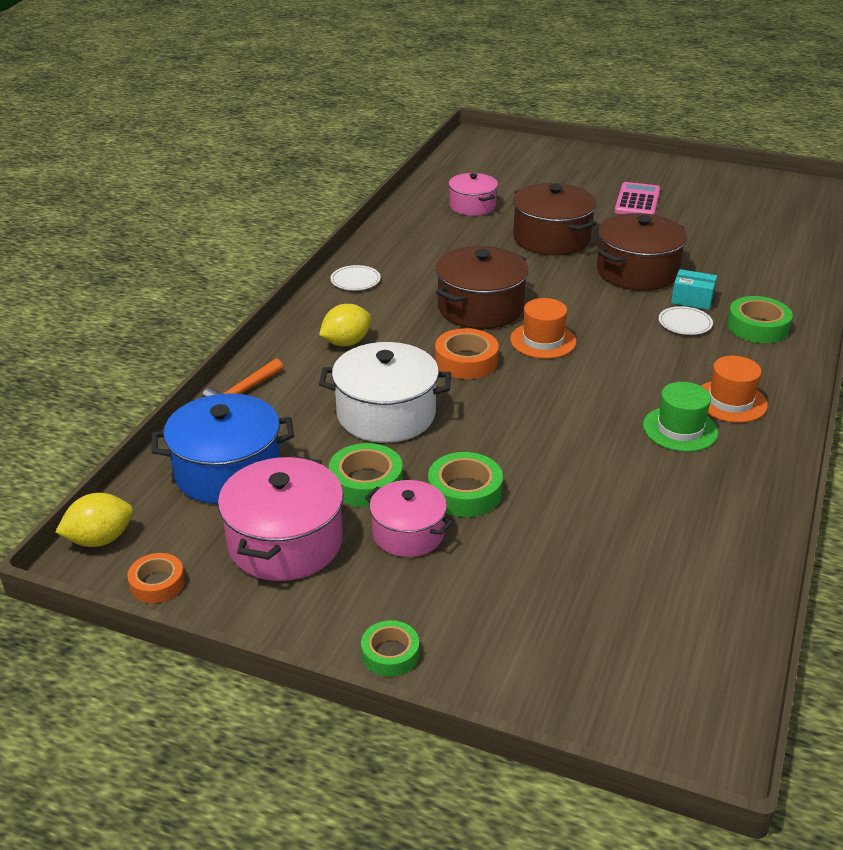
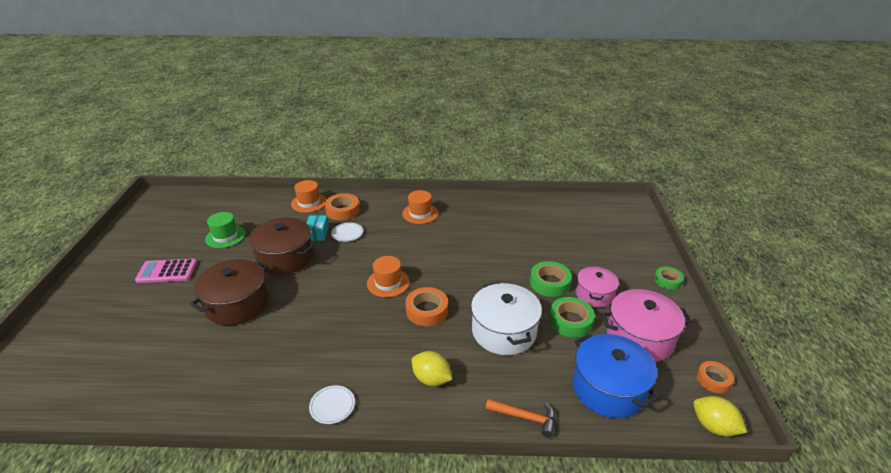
camera: 110 degrees left, 0 degrees up
brown pot [436,246,529,329] -> none
pink pot [448,173,498,216] -> none
green hat [643,382,718,452] -> green hat moved to [205,212,246,248]
green tape [727,296,793,343] -> orange tape [325,193,360,220]
none -> orange hat [291,180,327,213]

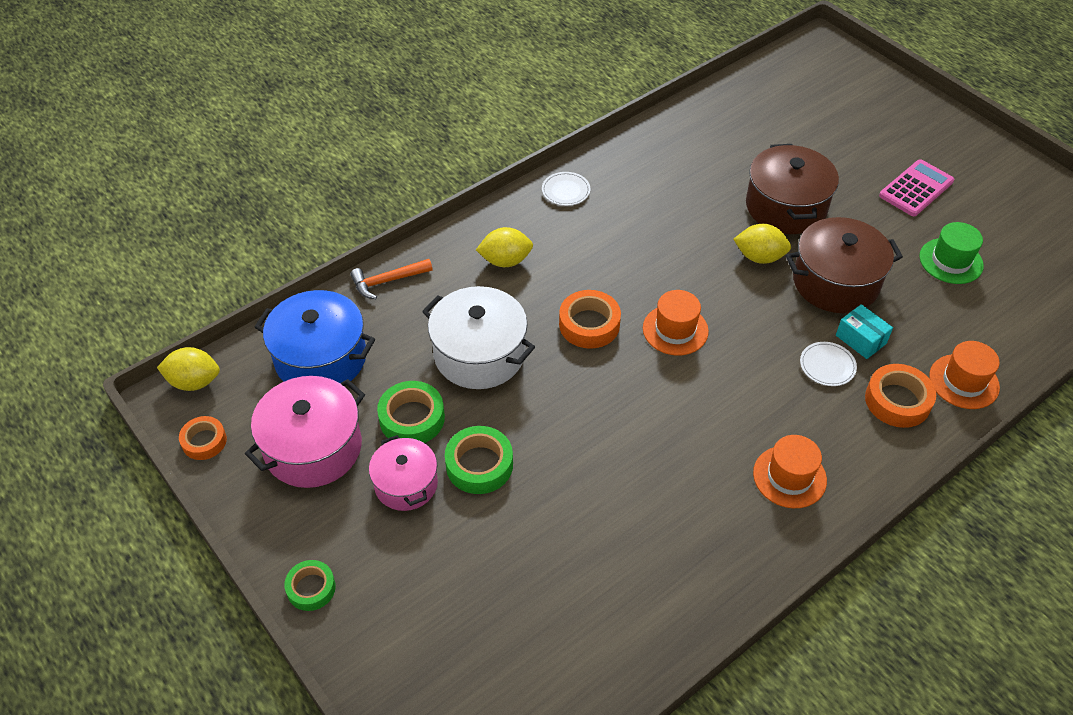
camera: 140 degrees right, 15 degrees up
none -> yellow lemon [733,224,791,264]

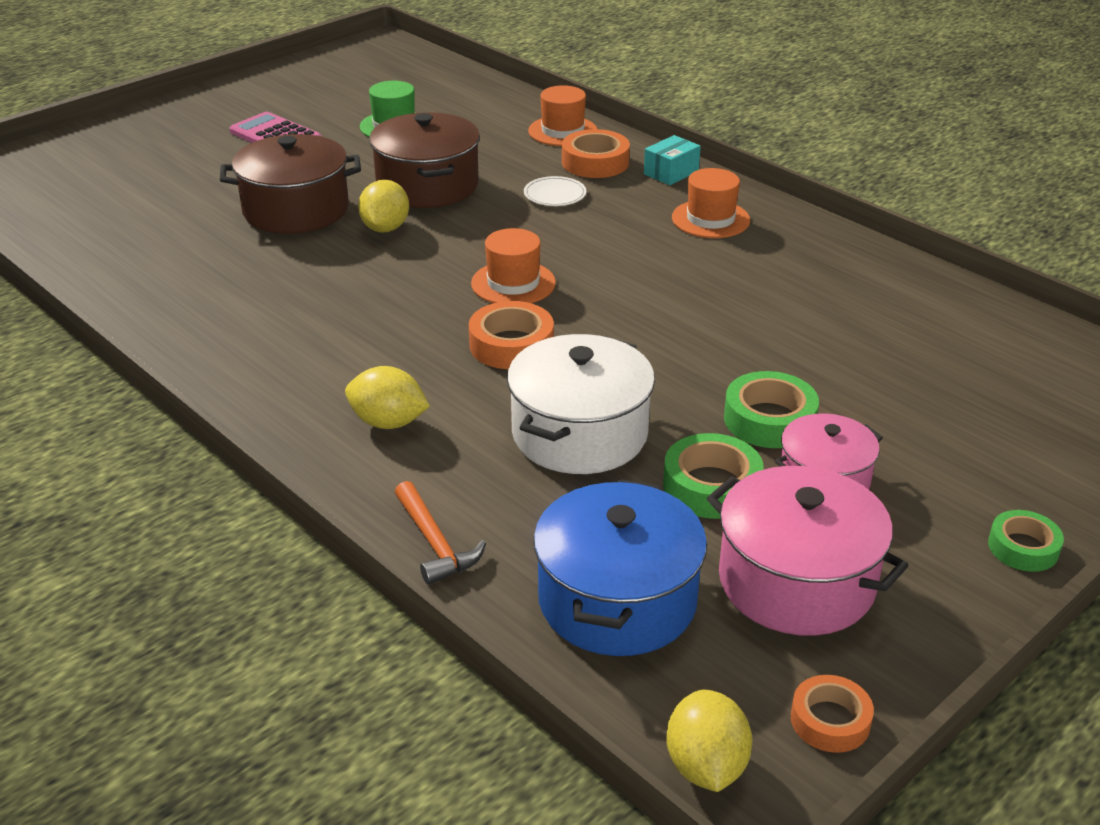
camera: 95 degrees left, 15 degrees down
yellow lemon [476,227,533,267] -> yellow lemon turned 60 degrees counterclockwise [345,366,430,429]
white plate [542,172,590,206] -> none
turquoise box [836,304,893,359] -> turquoise box moved to [644,135,701,185]

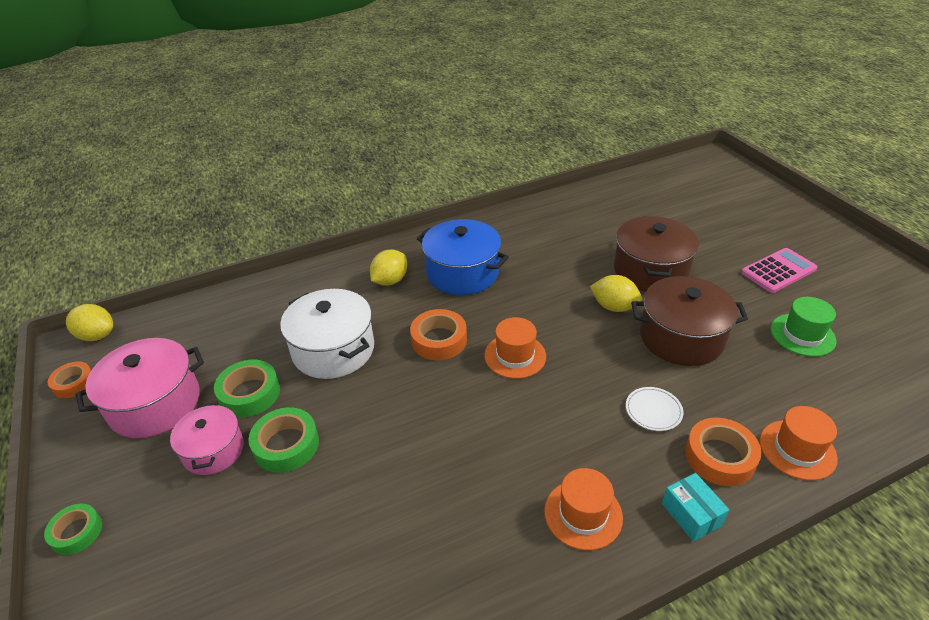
camera: 110 degrees right, 5 degrees up
orange hammer [395,481,486,585] -> none
blue pot [533,479,707,656] -> blue pot moved to [417,219,509,295]

